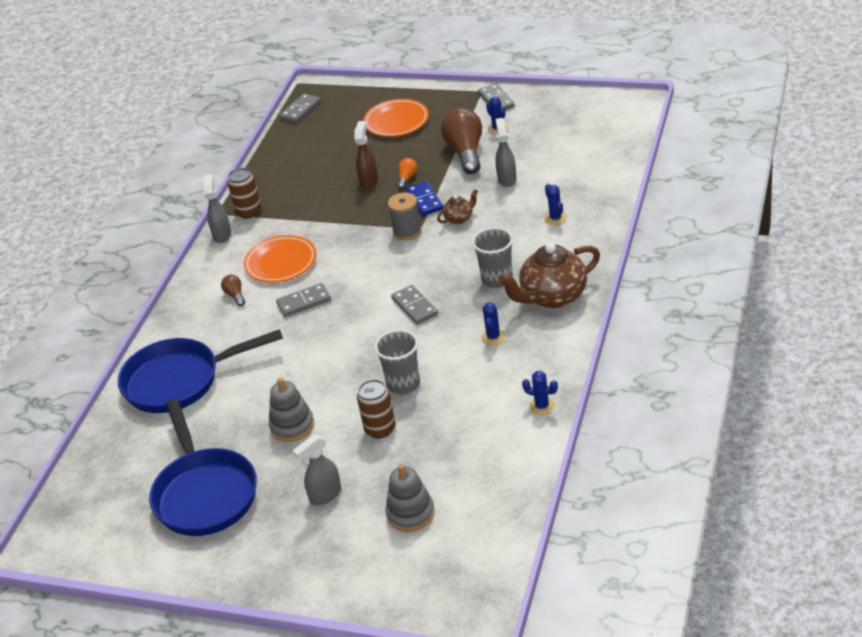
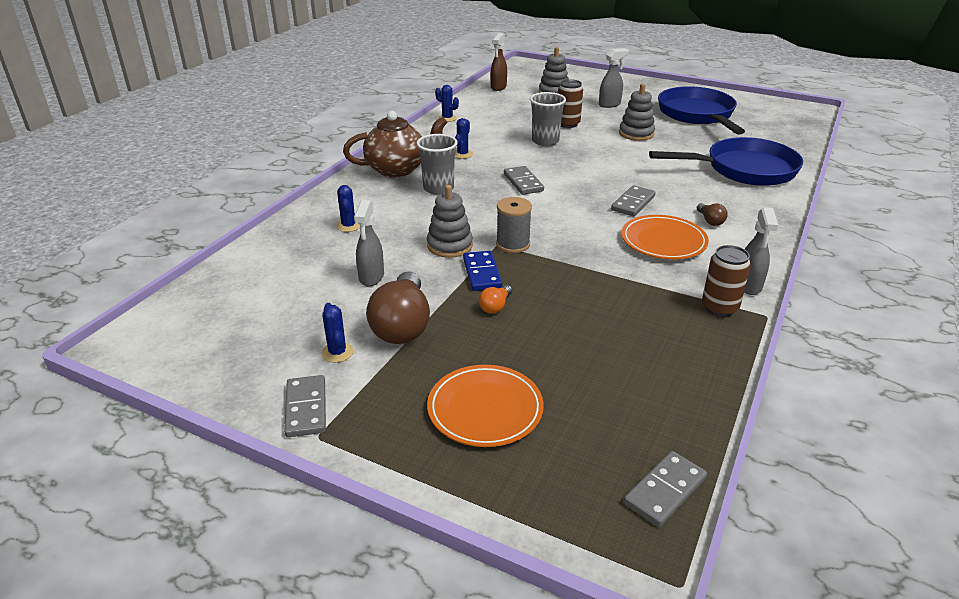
camera: 175 degrees left, 5 degrees down
grey domino [276,283,331,317] -> grey domino turned 45 degrees counterclockwise [611,185,656,217]
brown spray bottle [355,121,378,189] -> brown spray bottle moved to [490,33,507,91]
brown teapot [437,189,478,224] -> grey stacking toy [427,185,473,258]

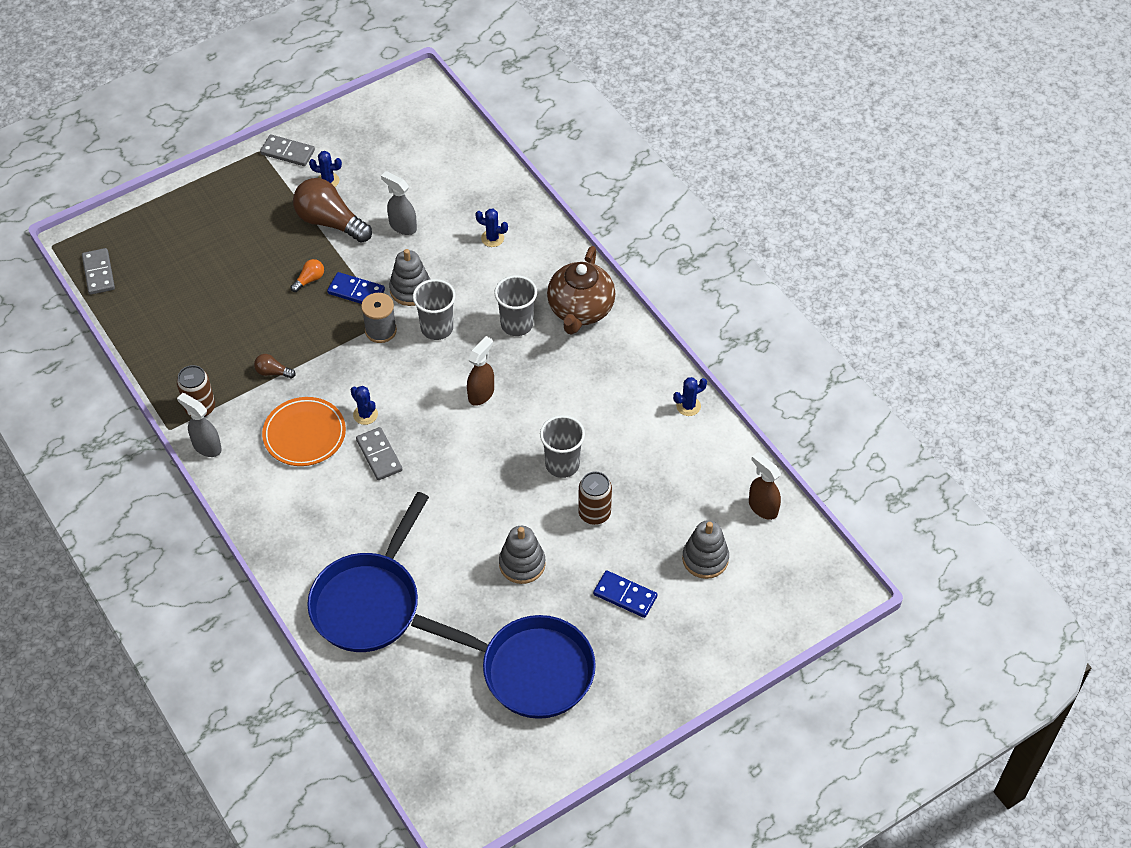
camera: 120 degrees right, 20 degrees up
orange plate [427,365,544,447] -> none
blue cactus [455,118,473,159] -> blue cactus moved to [351,386,378,425]
orange light bulb [479,285,512,314] -> orange light bulb turned 75 degrees clockwise [290,259,324,292]
grey domino [504,166,544,195] -> brown spray bottle [467,336,494,406]
grey spray bottle [599,48,629,108] -> blue domino [593,570,657,618]
brown light bulb [697,203,728,226] -> brown light bulb moved to [254,354,296,378]
none -> grey cup [413,279,456,340]

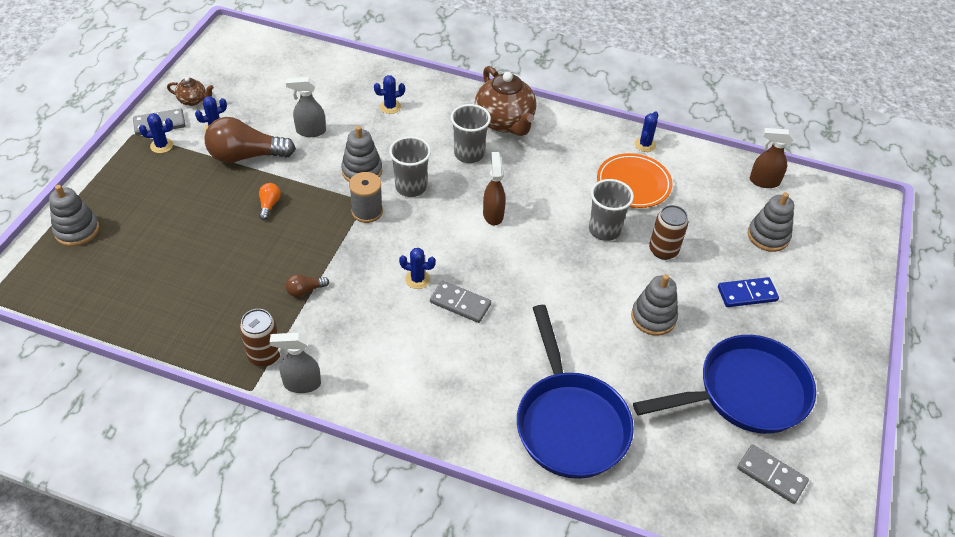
camera: 40 degrees left, 5 degrees down
grey domino [82,248,115,295] -> grey domino moved to [737,444,809,504]
orange plate [262,397,346,466] -> orange plate moved to [597,153,673,208]
blue domino [327,272,385,304] -> none
none -> grey stacking toy [49,185,99,246]
none -> blue cactus [139,113,173,153]
none -> brown teapot [167,77,214,106]

